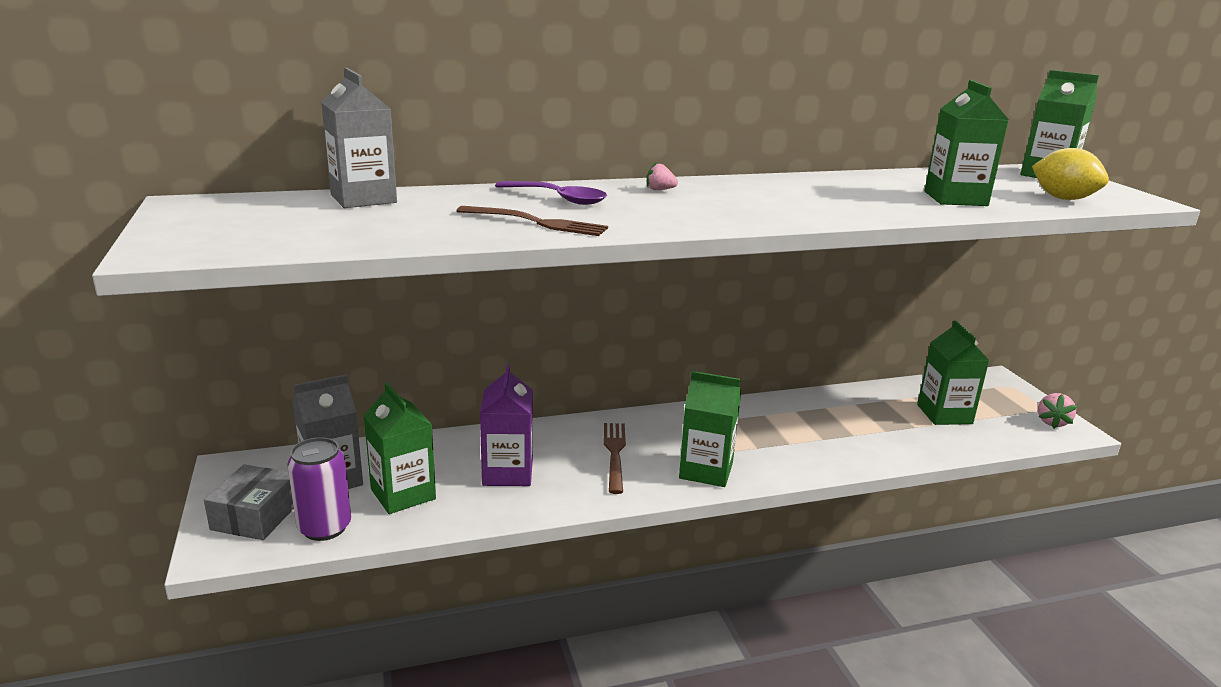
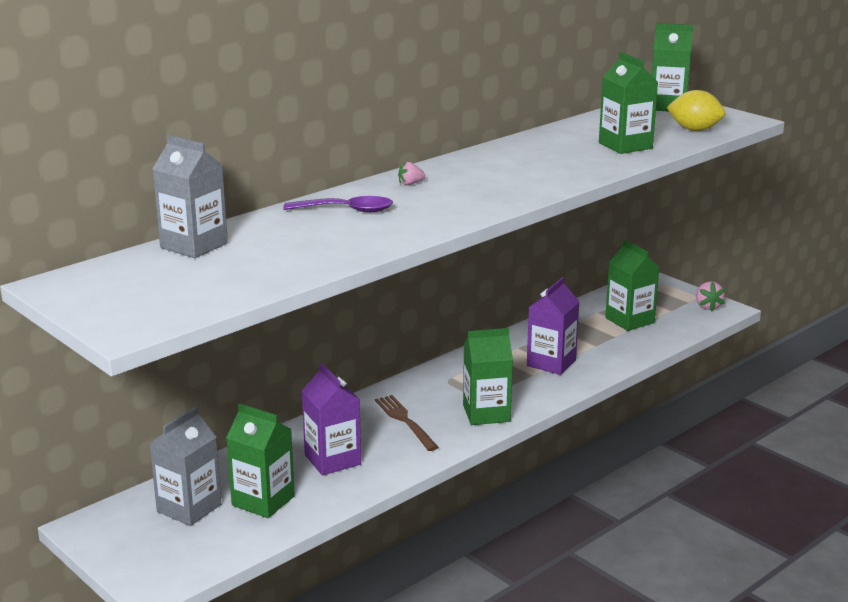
camera: 25 degrees left, 0 degrees up
grey box [204,464,294,540] -> none
purple can [287,437,351,541] -> none
brown fork [457,206,608,236] -> none
none -> purple carton [527,277,580,375]

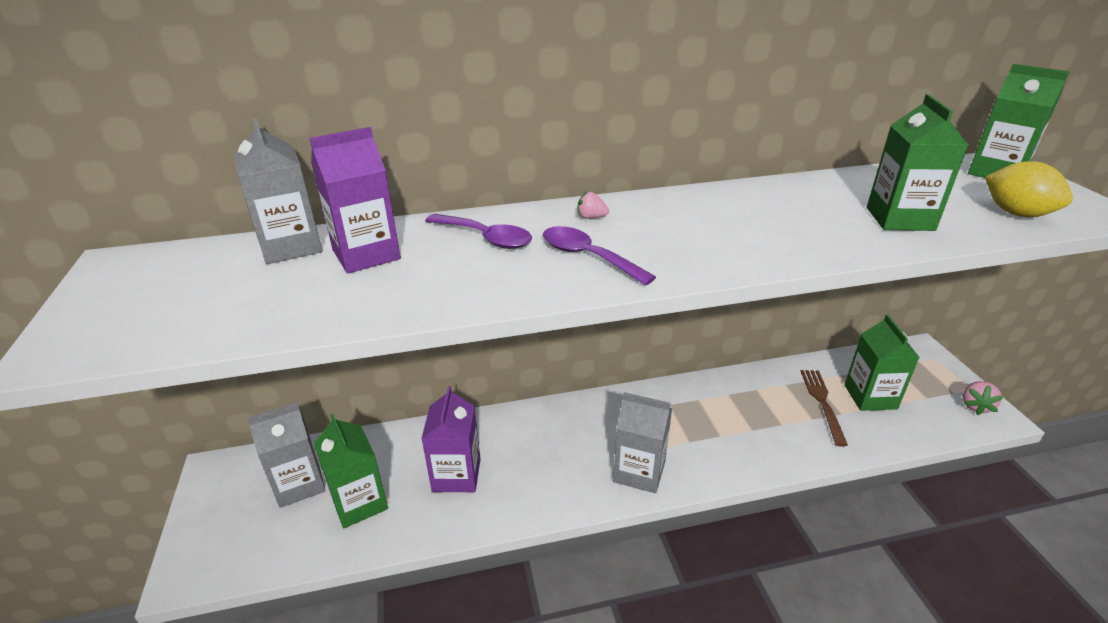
camera: 30 degrees right, 10 degrees up
brown fork [375,395,439,451] -> brown fork moved to [801,370,848,446]
green carton [463,328,513,425] -> grey carton [613,392,672,493]
purple carton [527,277,580,375] -> purple carton moved to [310,127,401,274]
none -> purple spoon [543,226,656,286]

